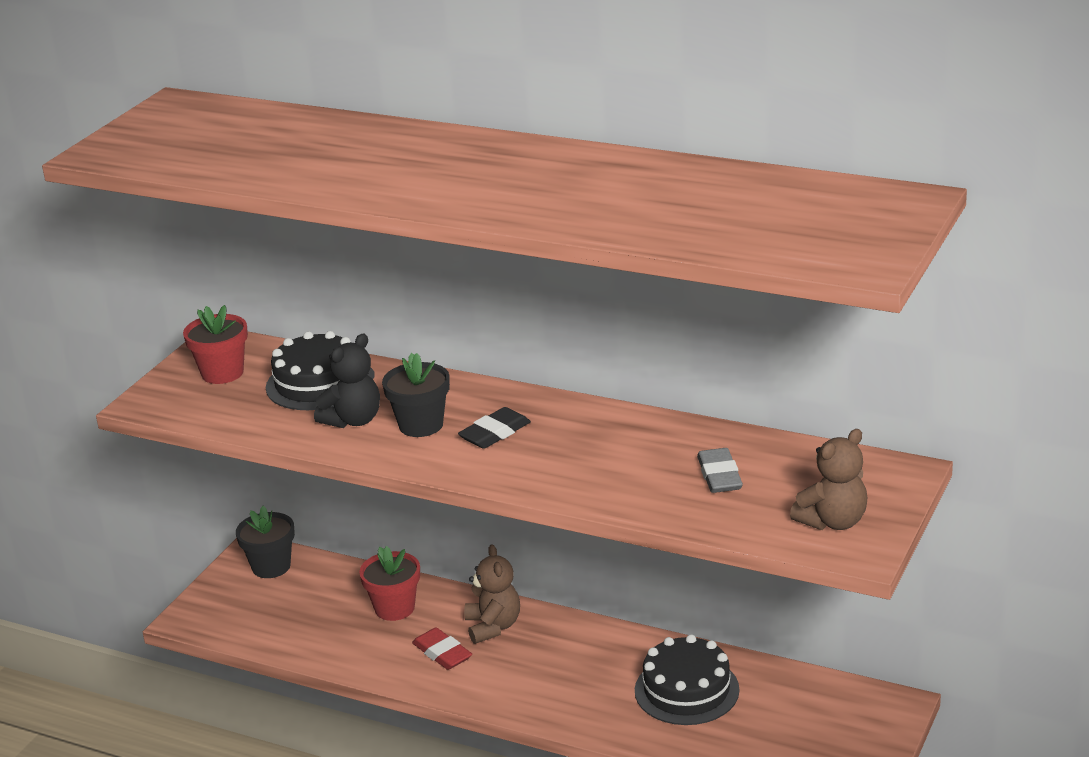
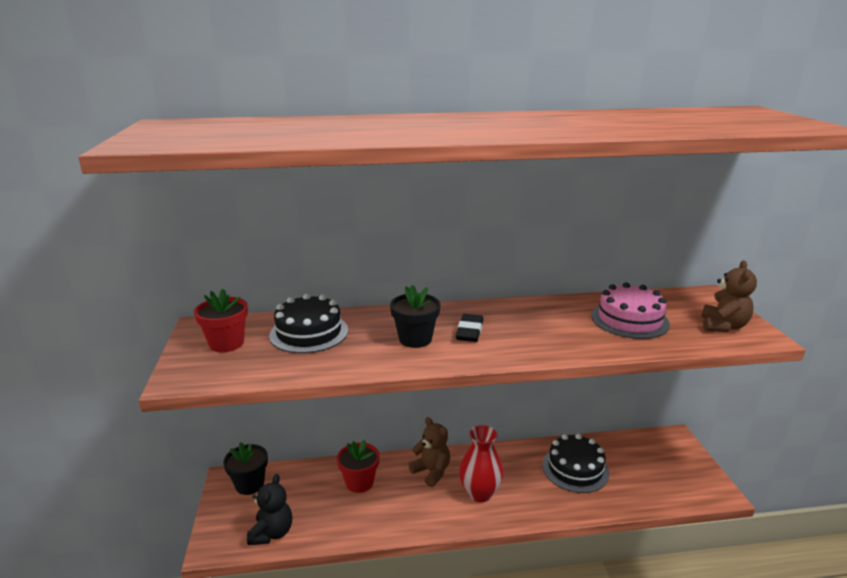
camera: 35 degrees left, 5 degrees down
black teddy bear [314,333,380,428] -> black teddy bear moved to [247,474,292,545]
red eraser [412,627,472,670] -> none
grey eraser [697,448,743,493] -> pink cake [592,282,670,339]
none -> red vase [459,425,504,502]

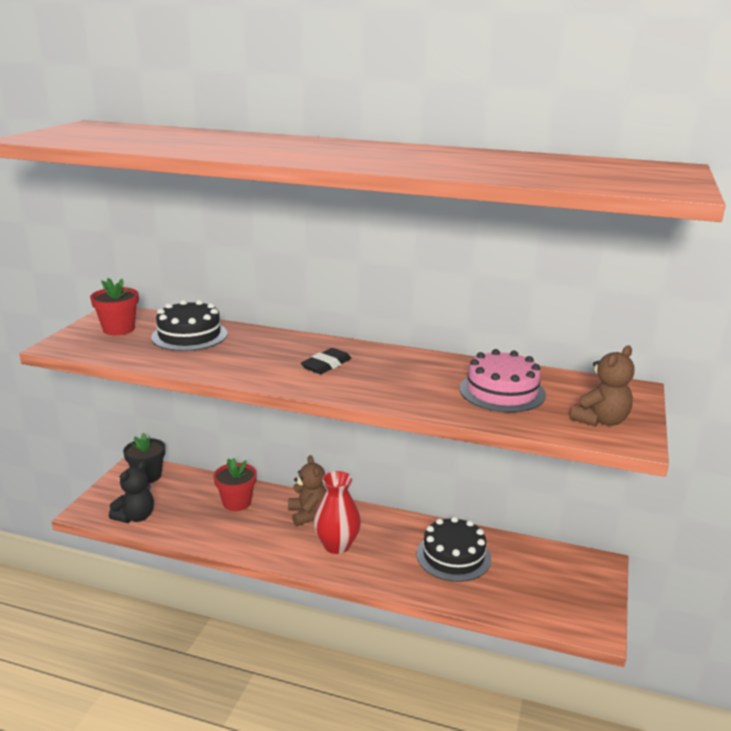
camera: 25 degrees right, 0 degrees up
black flower pot [390,285,441,348] -> none

